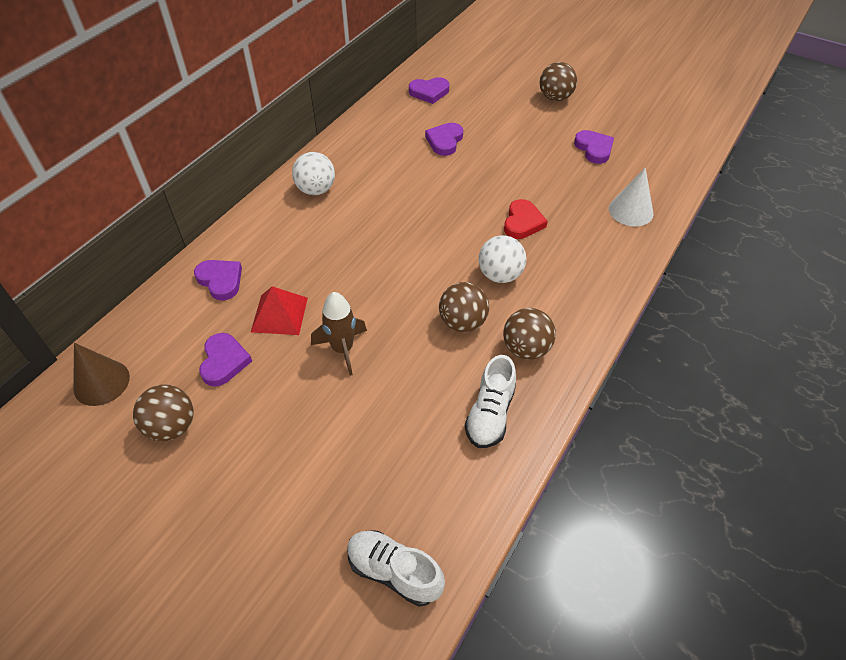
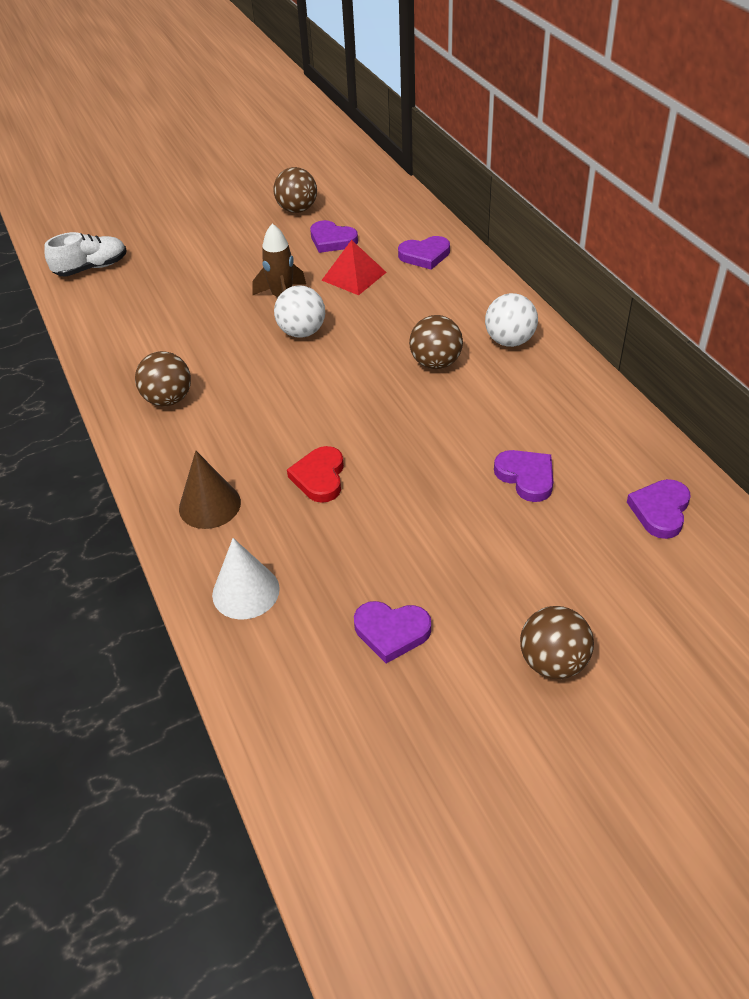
camera: 125 degrees right, 5 degrees down
brown cone [73,343,130,406] -> brown cone moved to [179,451,241,529]
brown ball [439,282,489,332] -> brown ball moved to [409,315,463,369]
white shoe [465,355,516,448] -> none
white ball [479,235,526,283] -> white ball moved to [274,285,325,337]
red heart [504,199,548,239] -> red heart turned 45 degrees clockwise [287,446,344,503]

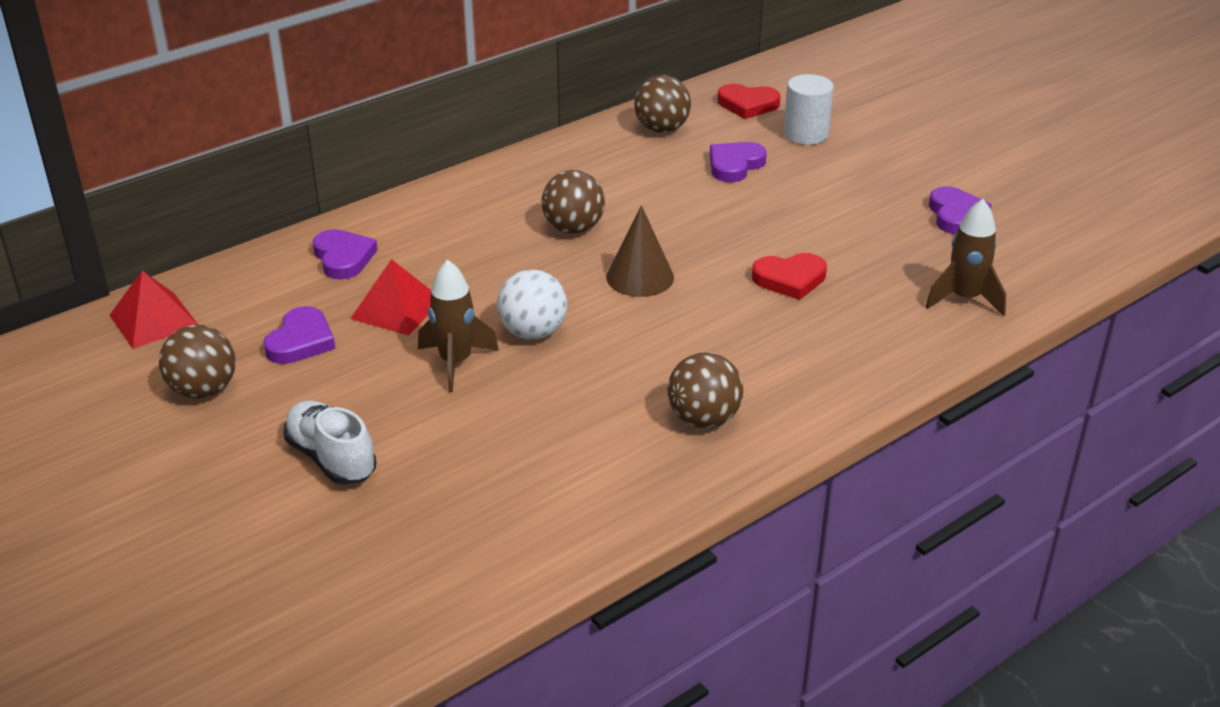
camera: 105 degrees left, 10 degrees down
white shoe [44,232,127,277] -> white shoe moved to [283,401,376,485]
brown cone [179,451,241,529] -> brown cone moved to [606,205,674,297]
white cone [212,538,280,619] -> brown rocket [925,199,1006,316]
white ball [485,293,538,347] -> none
brown ball [520,606,594,679] -> brown ball moved to [634,75,691,133]
purple heart [627,479,690,539] -> red heart [717,84,781,119]
none -> red pyramid [110,270,198,349]
none -> white cylinder [784,74,834,145]

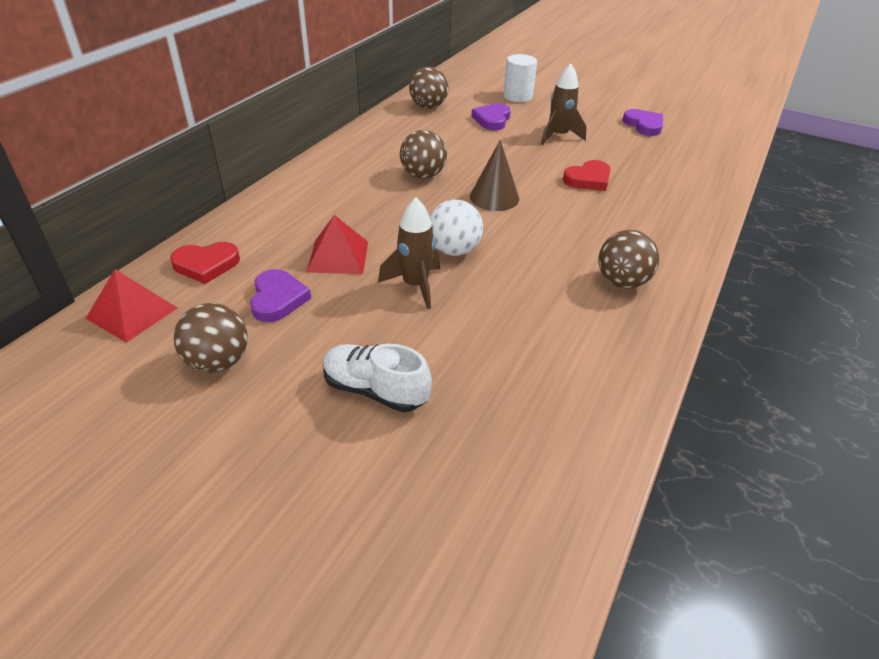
camera: 25 degrees left, 5 degrees up
purple heart [313,229,378,279] -> none
red heart [717,84,781,119] -> red heart moved to [170,242,240,284]
brown rocket [925,199,1006,316] -> brown rocket moved to [541,64,587,145]

